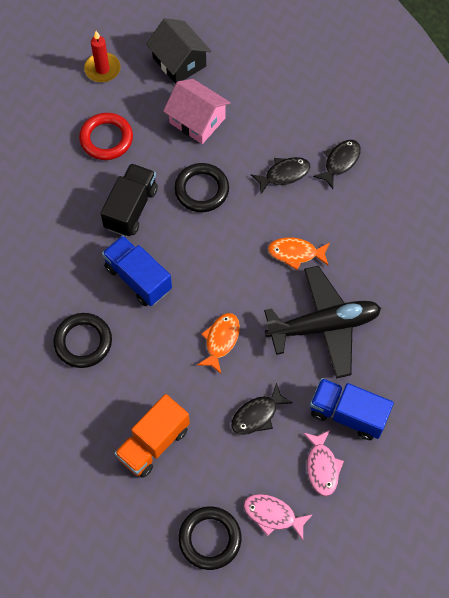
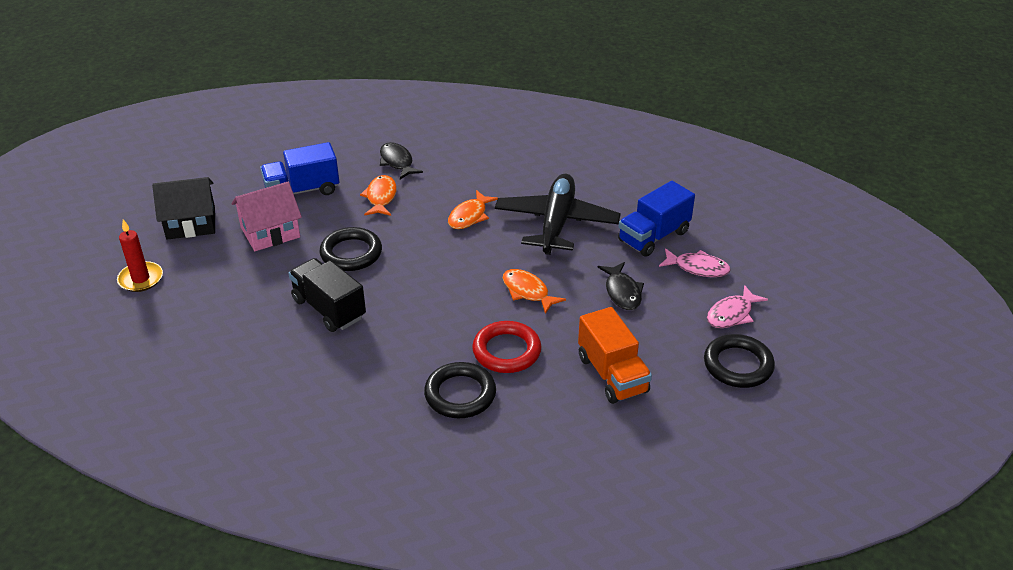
camera: 65 degrees left, 25 degrees down
red ring [79,113,133,160] -> red ring moved to [472,321,541,373]
blue truck [102,235,172,306] -> blue truck moved to [260,142,339,195]
black fish [251,157,311,194] -> orange fish [360,175,397,216]

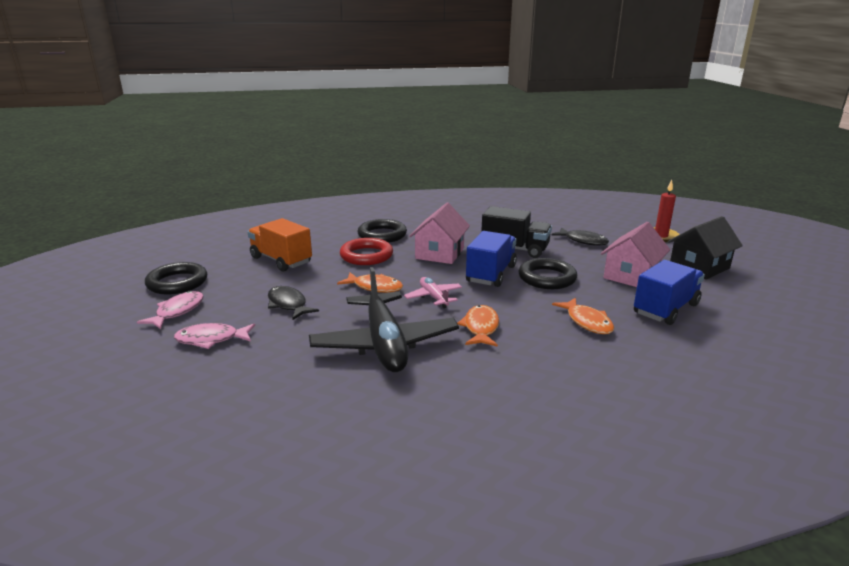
camera: 155 degrees right, 15 degrees down
black fish [380,142,423,179] -> black fish moved to [552,227,609,246]
blue truck [618,181,695,257] -> blue truck moved to [466,231,517,287]
none -> pink plane [404,277,462,308]
none -> pink house [409,203,470,264]

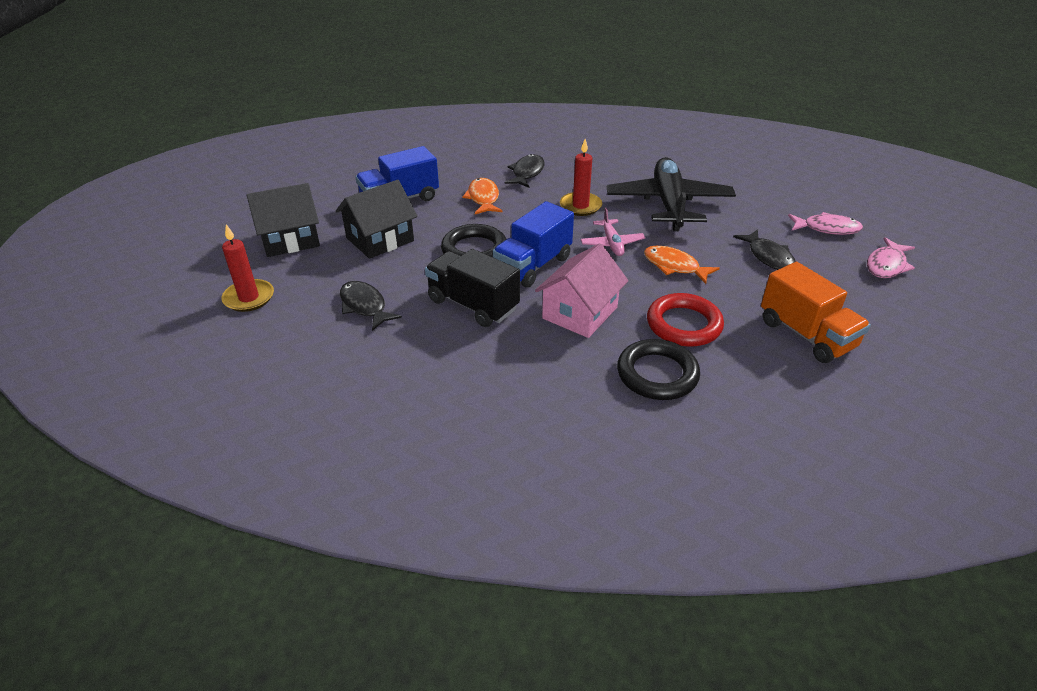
camera: 165 degrees left, 15 degrees up
black ring [145,262,207,294] -> none
orange fish [457,305,499,347] -> red candle [560,139,602,216]
pink house [601,222,670,287] -> black house [336,180,417,259]
none -> black fish [505,154,545,188]

